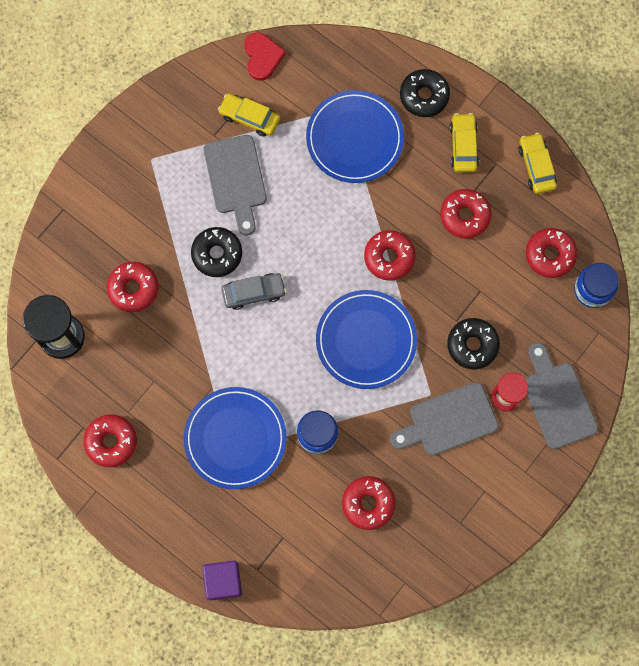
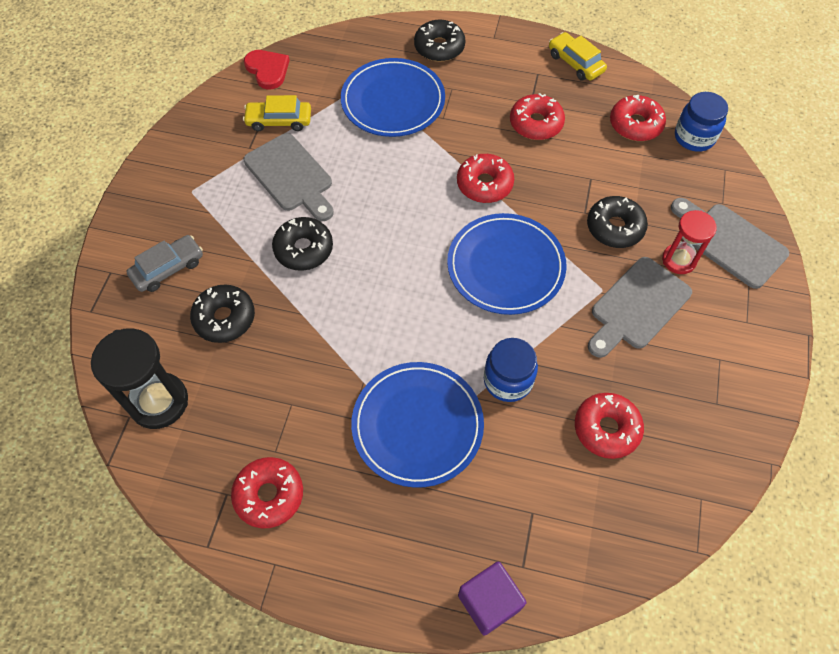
camera: 25 degrees left, 15 degrees down
red donut [107,262,159,312] -> black donut [190,284,255,343]
grey car [222,273,286,310] -> grey car moved to [126,235,203,292]
yellow car [450,113,479,173] -> none

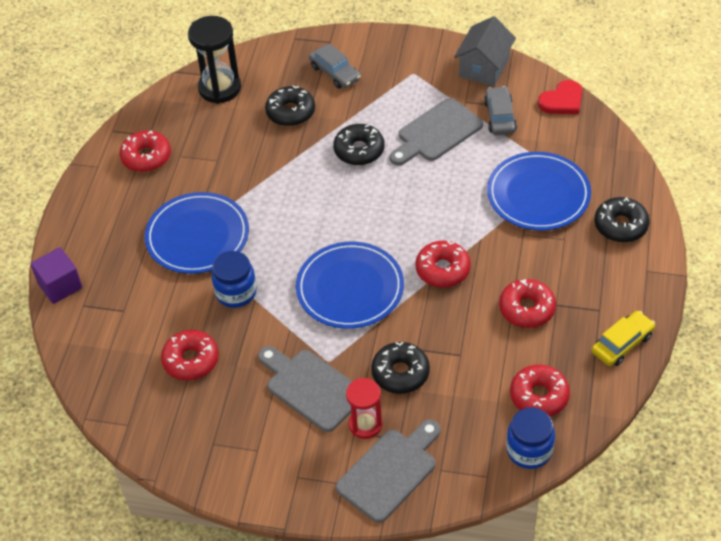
camera: 90 degrees right, 10 degrees down
yellow car [243,95,311,131] -> grey car [484,86,517,135]
none -> grey house [454,16,516,86]

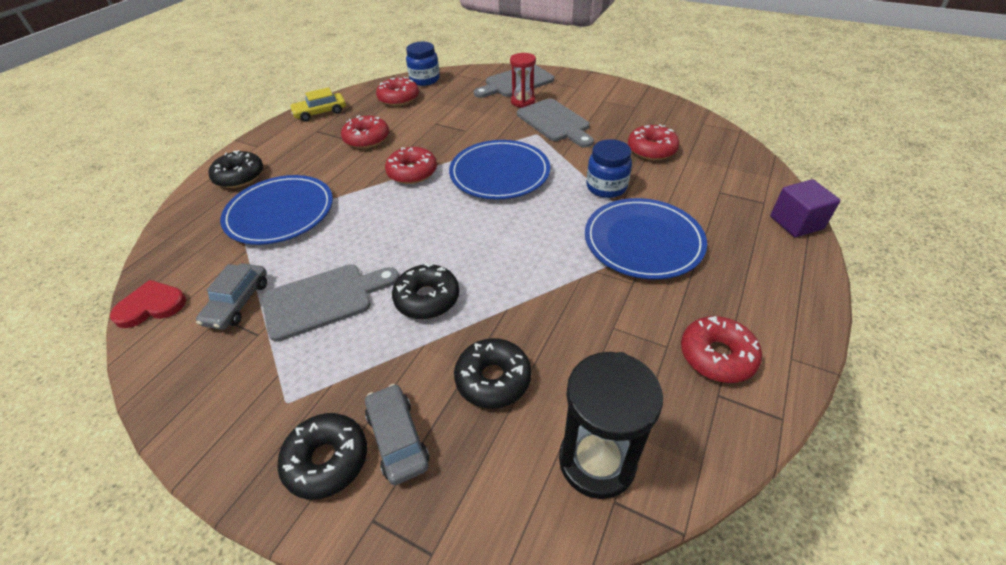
camera: 165 degrees left, 5 degrees down
black donut [371,342,430,394] -> black donut moved to [277,413,367,500]
grey house [454,16,516,86] -> none

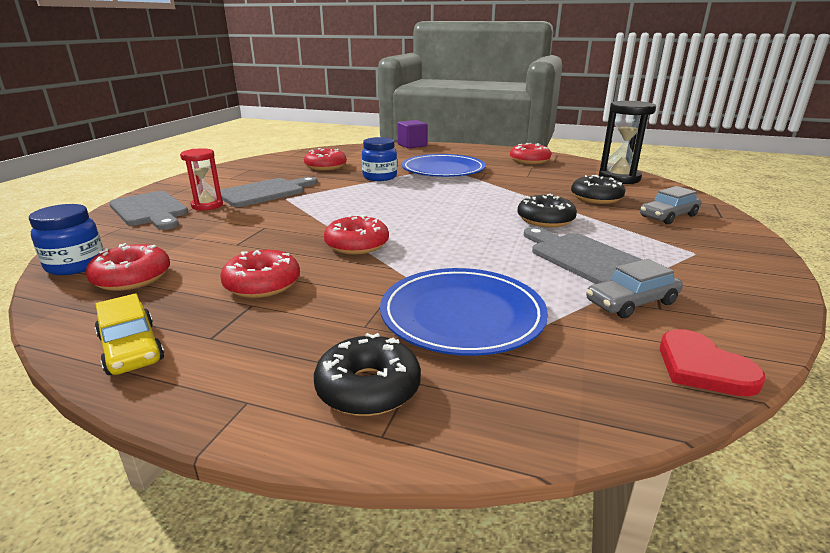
camera: 100 degrees left, 20 degrees down
grey car [196,263,267,330] -> grey car turned 150 degrees clockwise [586,259,683,318]
black donut [277,413,367,500] -> none
blue plate [449,140,550,200] -> none

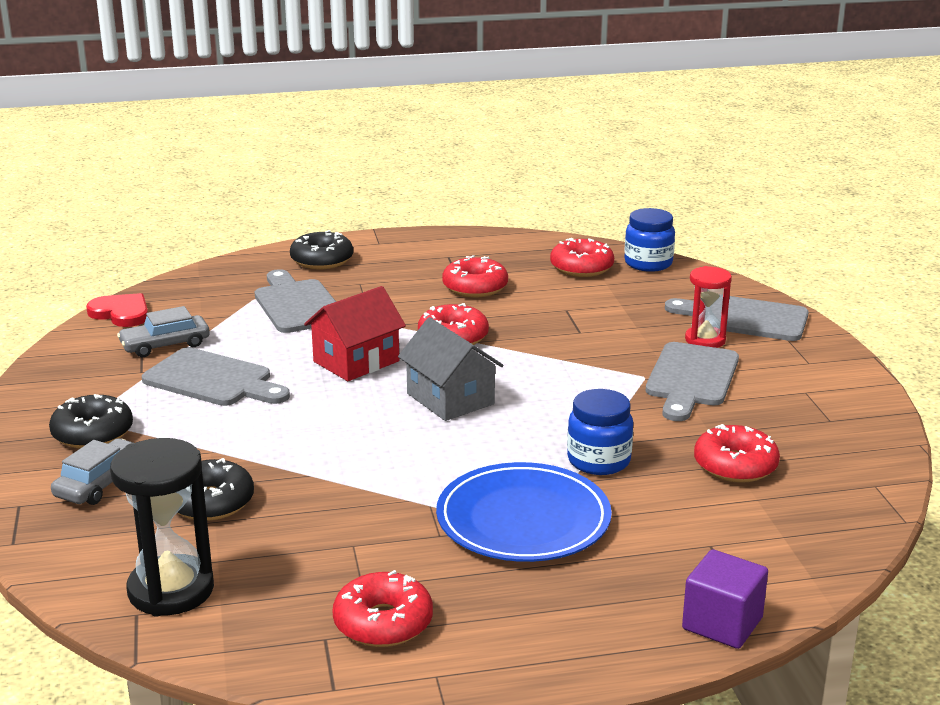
camera: 150 degrees right, 0 degrees up
yellow car [95,293,164,375] -> none
blue plate [380,268,548,356] -> grey cutting board [255,269,336,333]
black donut [518,194,577,227] -> black donut moved to [49,394,133,449]
grey car [586,259,683,318] -> grey car turned 150 degrees counterclockwise [117,306,210,357]
none -> red house [304,286,406,381]
none -> grey house [398,317,503,421]

